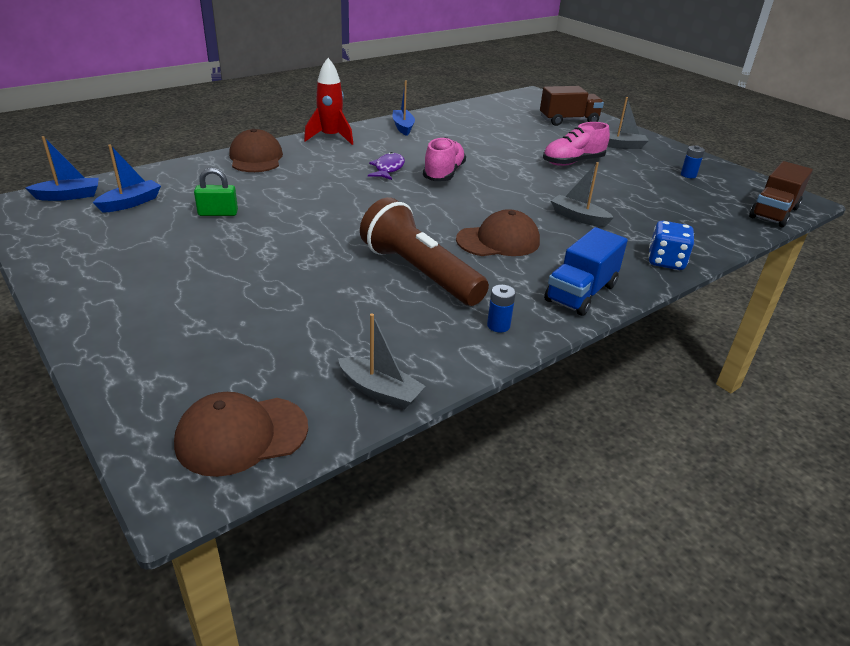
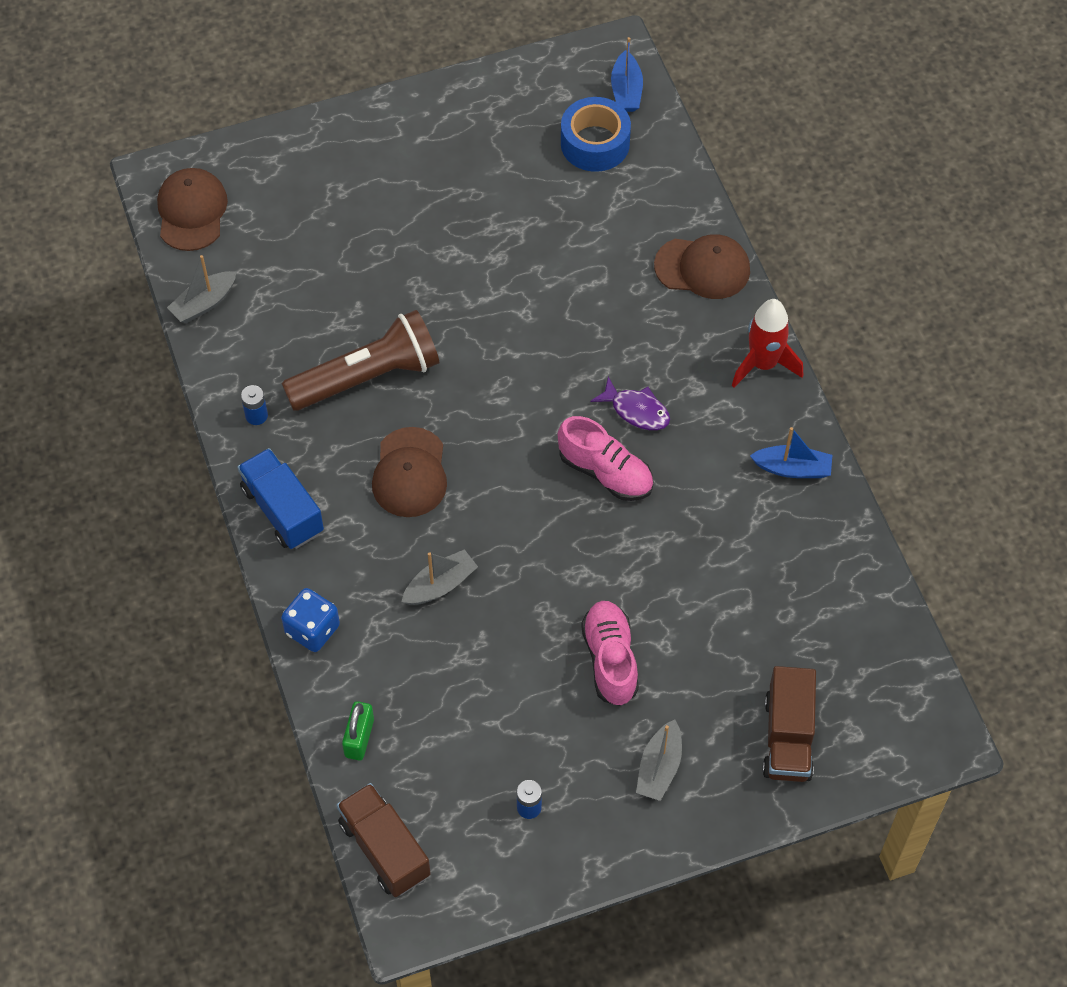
camera: 110 degrees right, 25 degrees up
blue boat [93,145,161,213] -> blue tape [561,97,631,172]
green padlock [194,168,238,216] -> green padlock moved to [342,701,374,761]

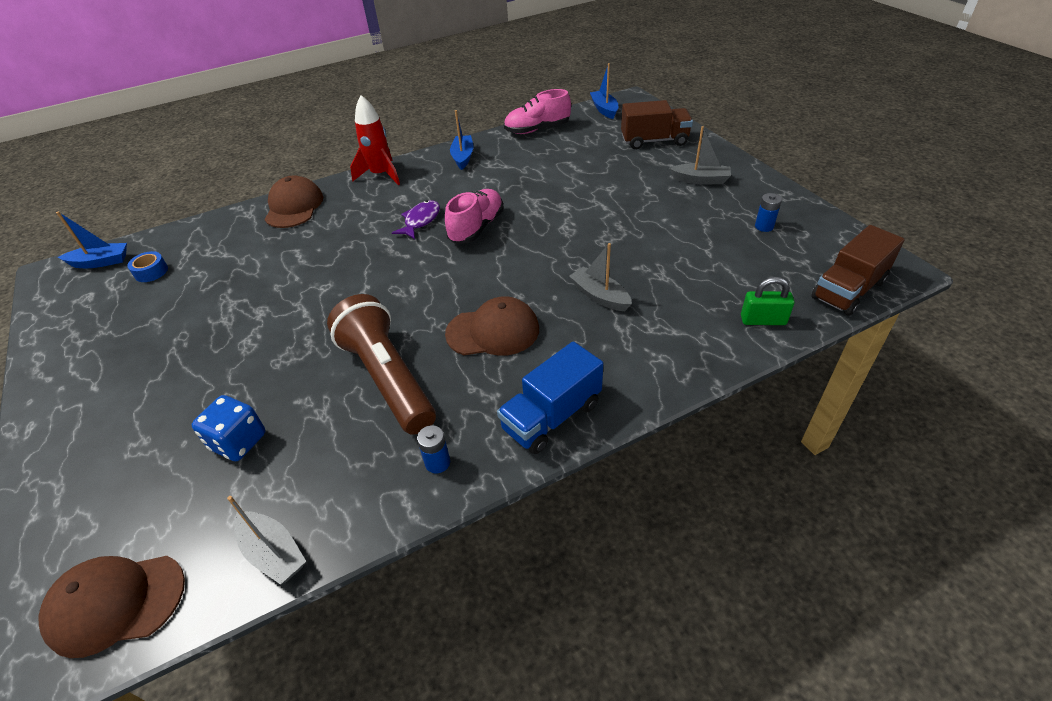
camera: 95 degrees left, 15 degrees down
blue dice [281,588,340,652] -> blue dice moved to [192,395,265,461]
blue tape [561,97,631,172] -> blue tape [127,251,168,282], size x0.52
pink shoe [581,601,639,706] -> pink shoe moved to [504,89,571,134]
none -> blue boat [590,63,618,119]

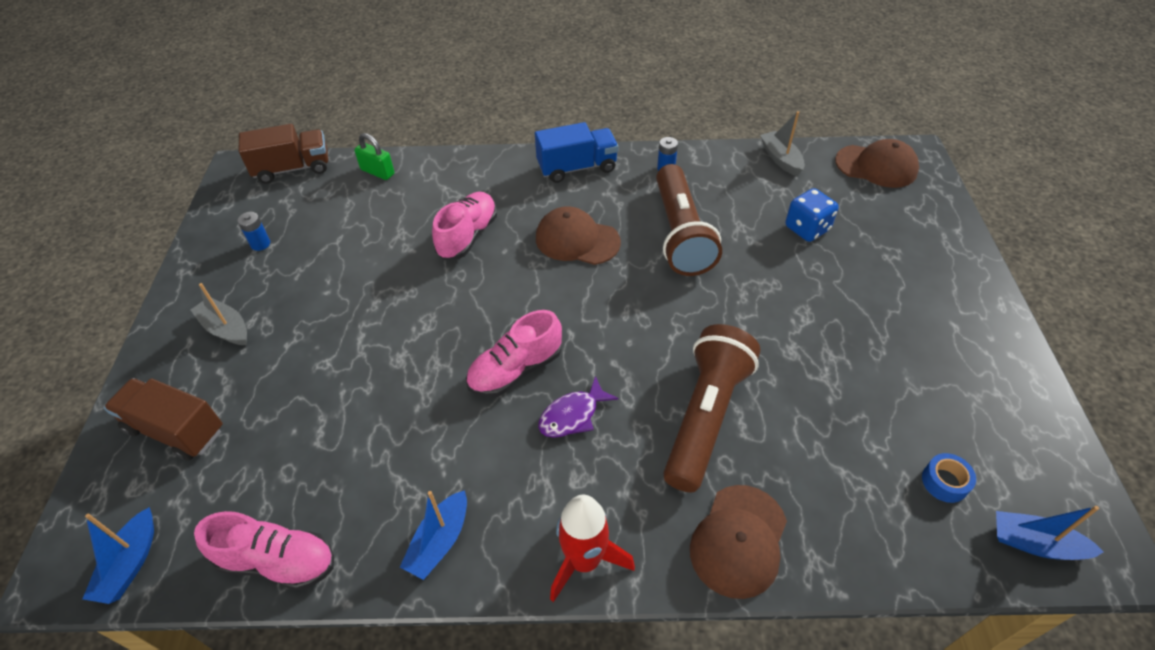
camera: 155 degrees left, 5 degrees up
grey boat [569,243,632,311] -> pink shoe [432,192,497,260]
none -> brown flashlight [663,324,760,492]

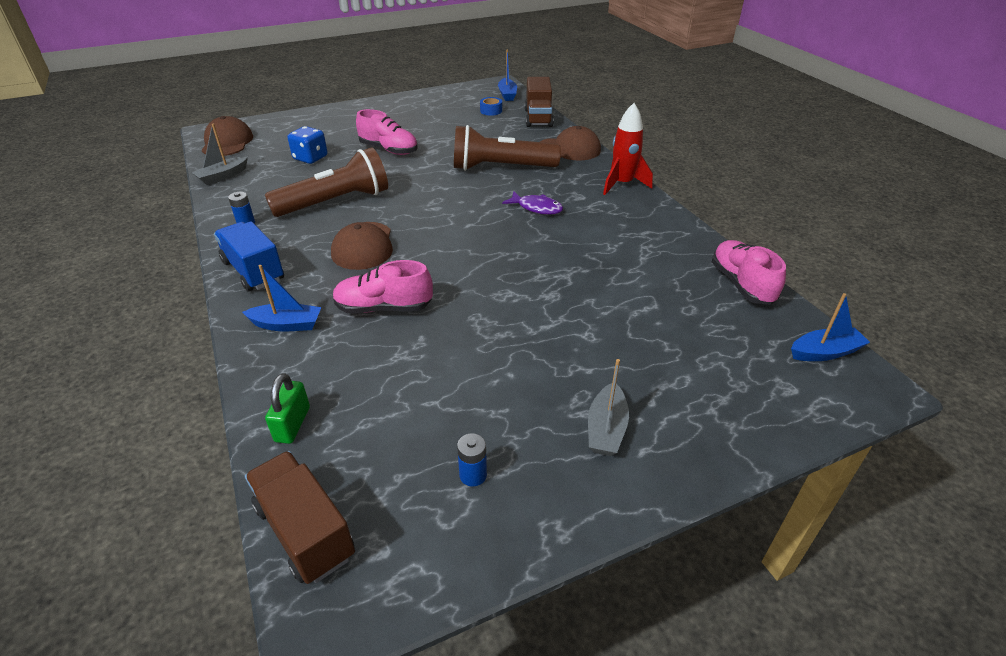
camera: 115 degrees left, 10 degrees down
brown truck [104,378,223,461] -> brown truck moved to [525,77,554,127]
blue boat [400,490,467,580] -> blue boat moved to [242,265,321,331]
pink shoe [466,310,562,397] -> pink shoe moved to [356,109,418,155]

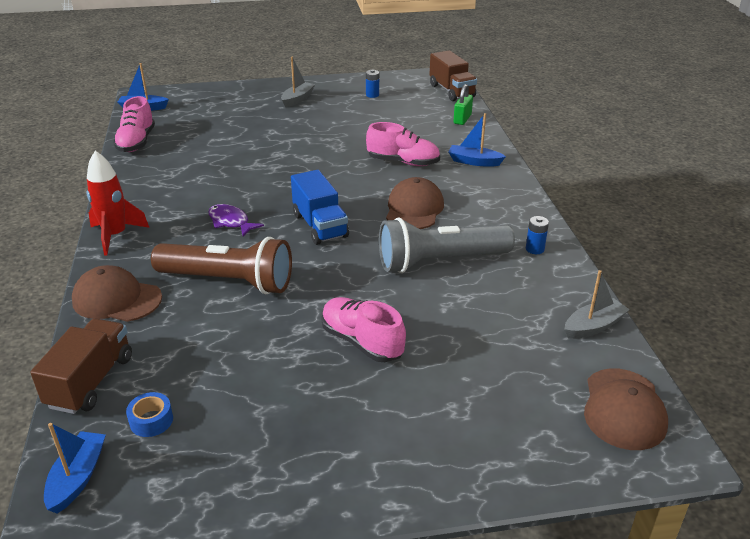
camera: 165 degrees left, 5 degrees down
blue truck [214,222,284,291] -> blue truck moved to [291,170,349,245]
brown flashlight [265,147,388,217] -> grey flashlight [379,218,515,273]
blue dice [288,126,327,164] -> none

